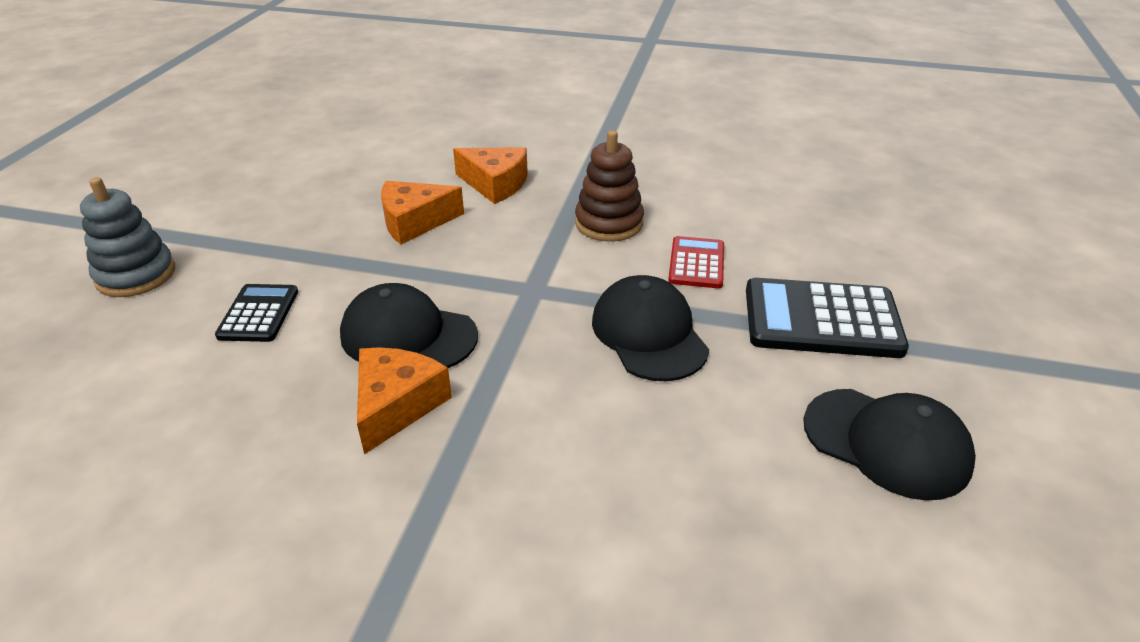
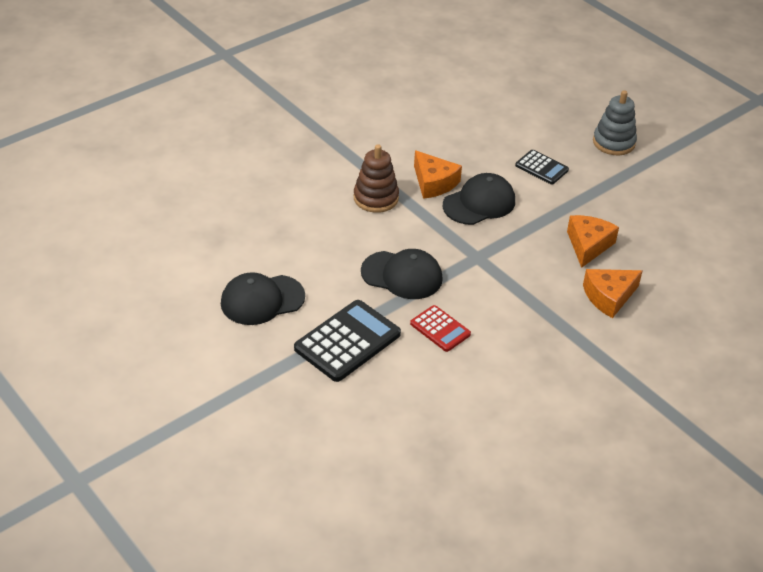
camera: 125 degrees right, 5 degrees up
brown stacking toy [575,130,644,242] -> brown stacking toy moved to [354,144,399,213]

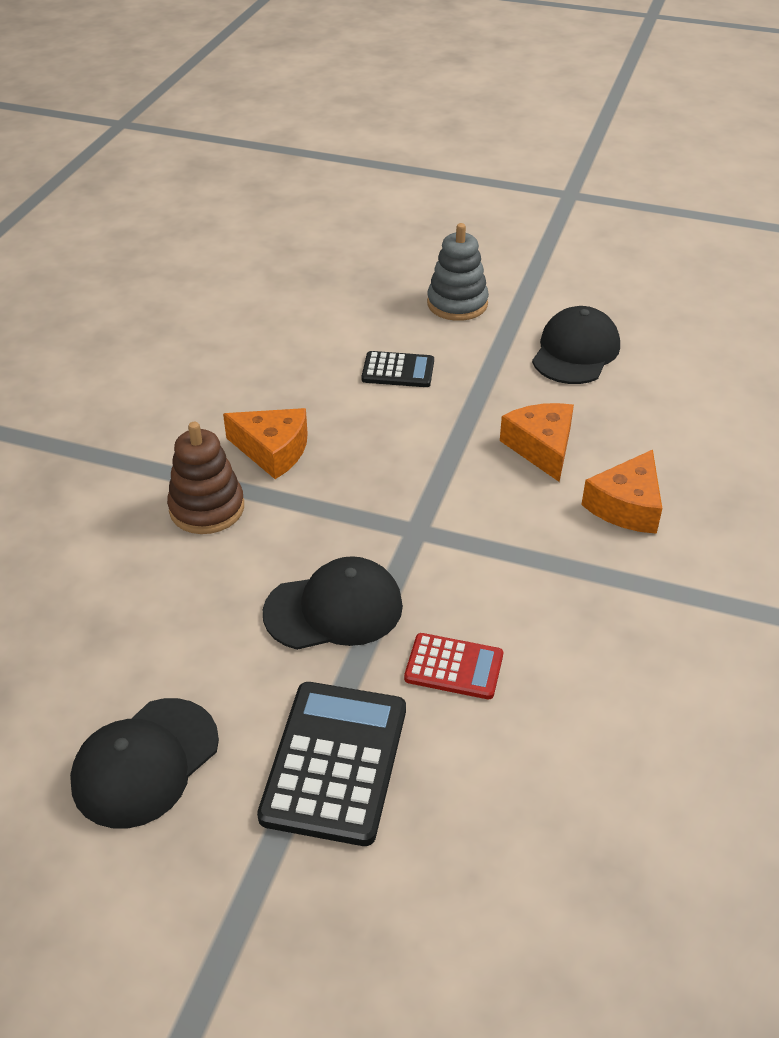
camera: 30 degrees left, 0 degrees up
black cap [442,173,515,225] -> black cap moved to [532,306,620,384]

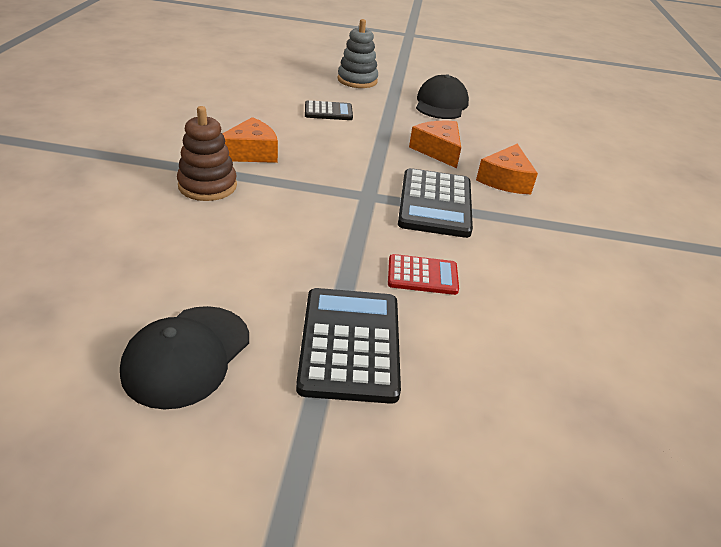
camera: 15 degrees left, 5 degrees down
orange cheese [223,408,308,479] -> orange cheese turned 45 degrees counterclockwise [222,117,278,163]
black cap [263,556,403,650] -> none
none -> black calculator [398,168,473,238]

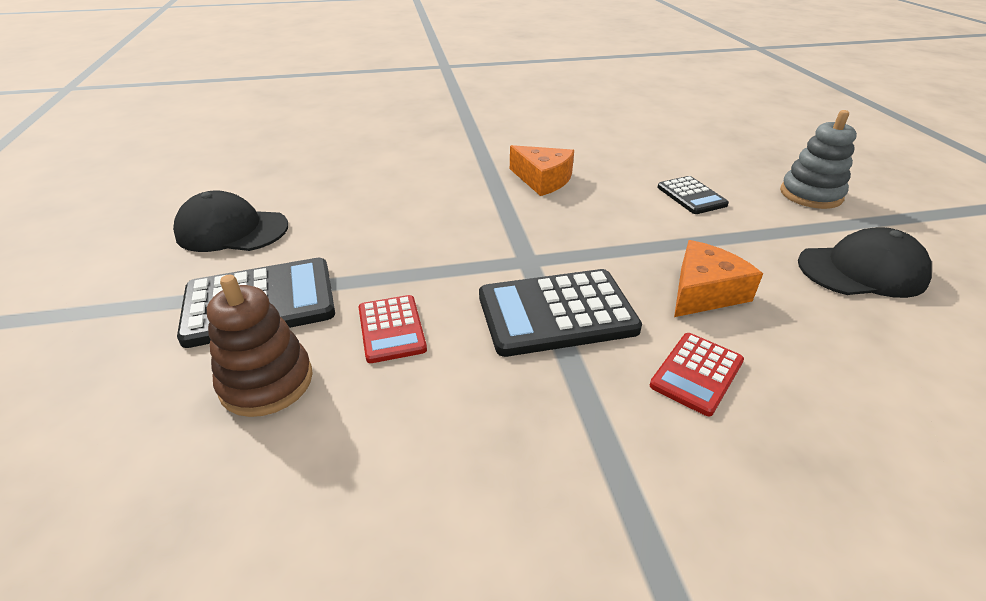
camera: 75 degrees right, 0 degrees up
brown stacking toy [177,106,237,201] -> brown stacking toy moved to [207,275,313,417]
orange cheese [476,144,538,194] -> red calculator [650,333,744,416]

